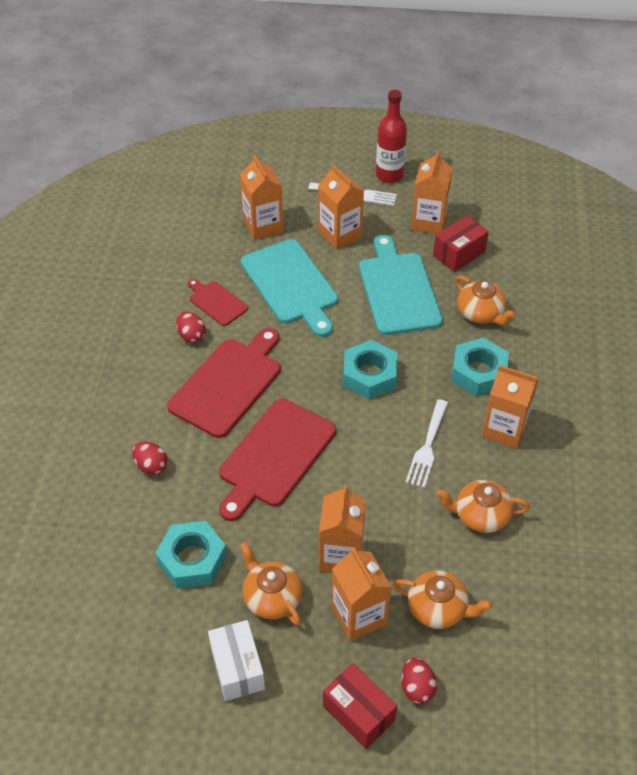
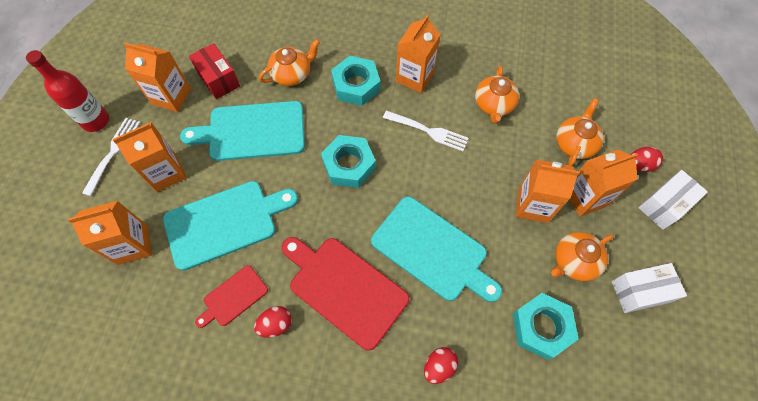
camera: 85 degrees left, 15 degrees up
red cutting board [219,399,336,521] -> turquoise cutting board [371,196,502,302]
red box [323,663,397,749] -> white box [638,170,708,230]

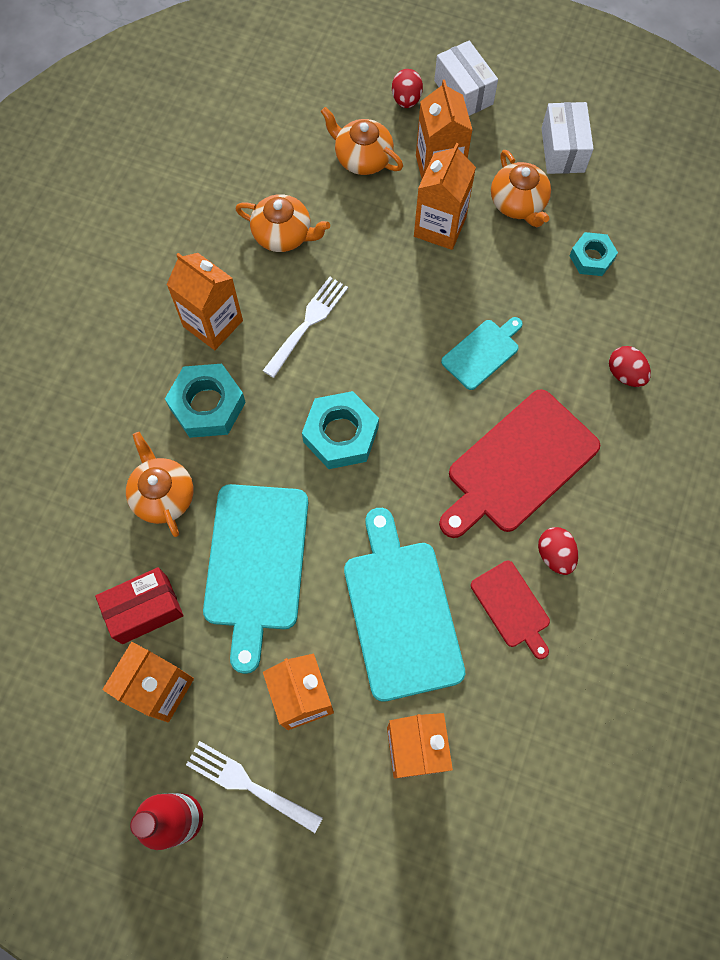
camera: 80 degrees left, 5 degrees up
turquoise cutting board [371,196,502,302] -> turquoise cutting board [441,317,523,390], size x0.53
turquoise nut [513,293,579,360] -> turquoise nut [569,232,618,276], size x0.62

